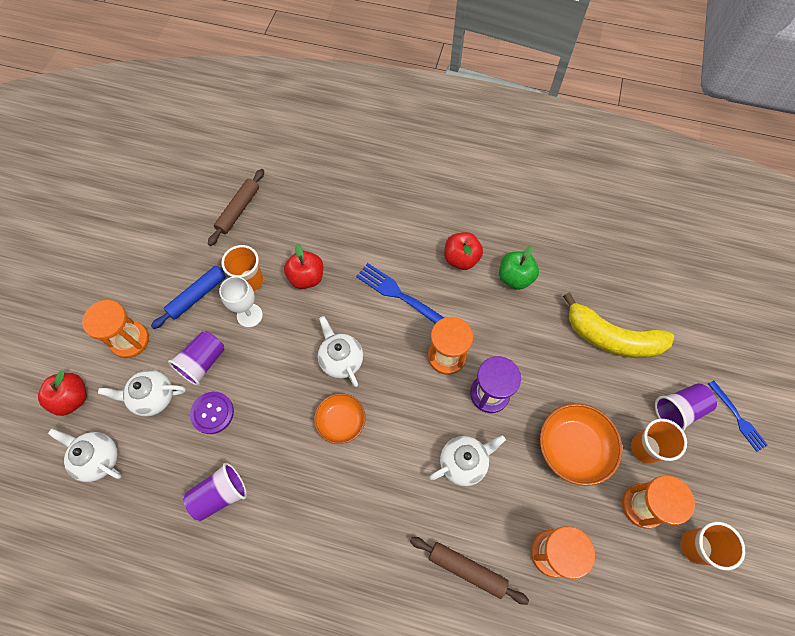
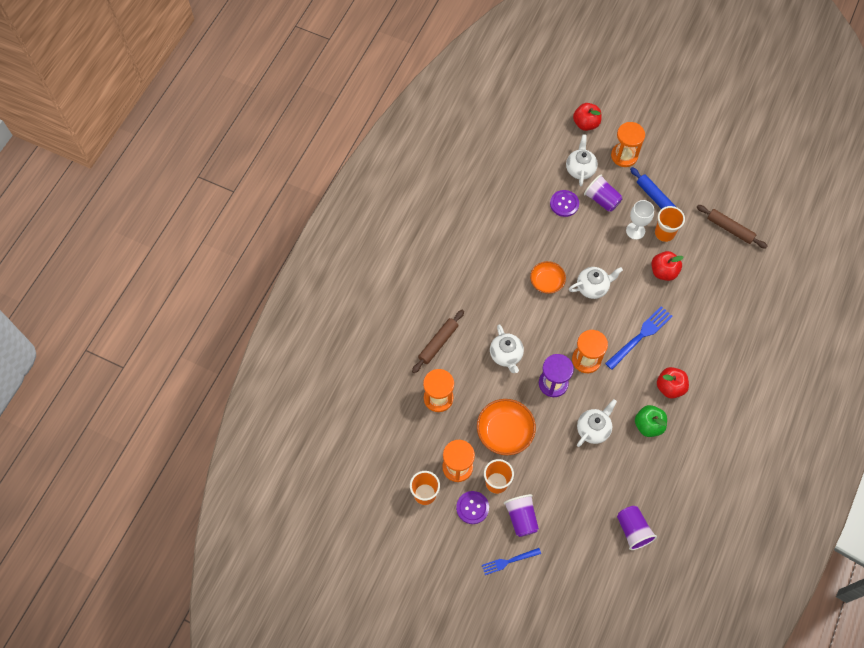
camera: 100 degrees right, 0 degrees up
white teapot [48,429,122,482] -> white teapot moved to [577,399,617,447]
purple cup [183,463,247,521] -> purple cup moved to [617,506,657,550]
yellow banana [563,292,674,358] -> none
none -> purple button [456,491,489,524]

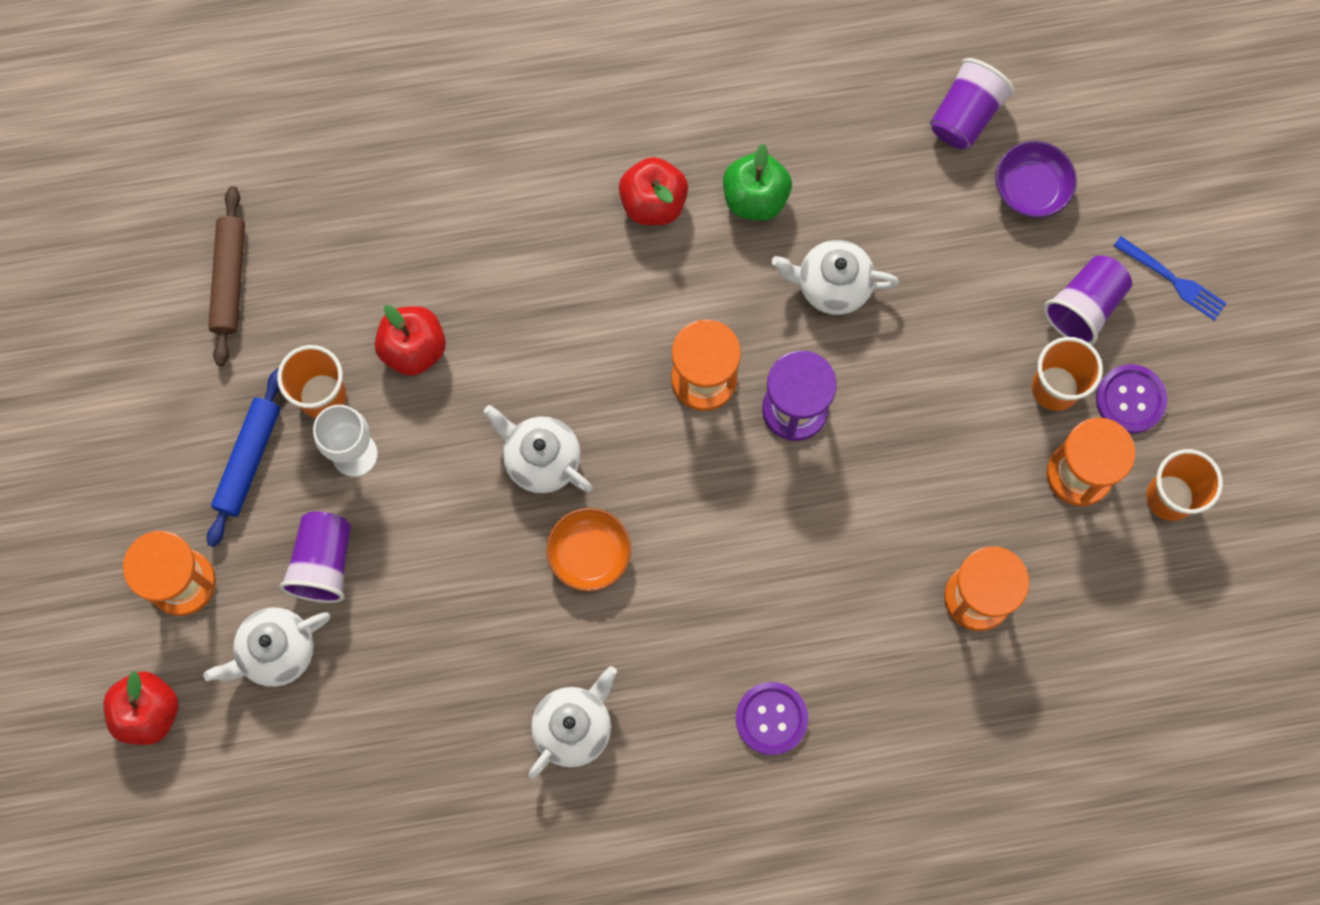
camera: 125 degrees left, 10 degrees up
brown rolling pin [412,310,464,373] -> none
orange bowl [477,399,536,455] -> none
white teapot [490,324,524,373] -> white teapot moved to [528,666,617,779]
purple button [550,190,579,217] -> purple button moved to [736,682,808,755]
blue fork [605,306,673,370] -> none
none -> purple bowl [995,141,1077,218]

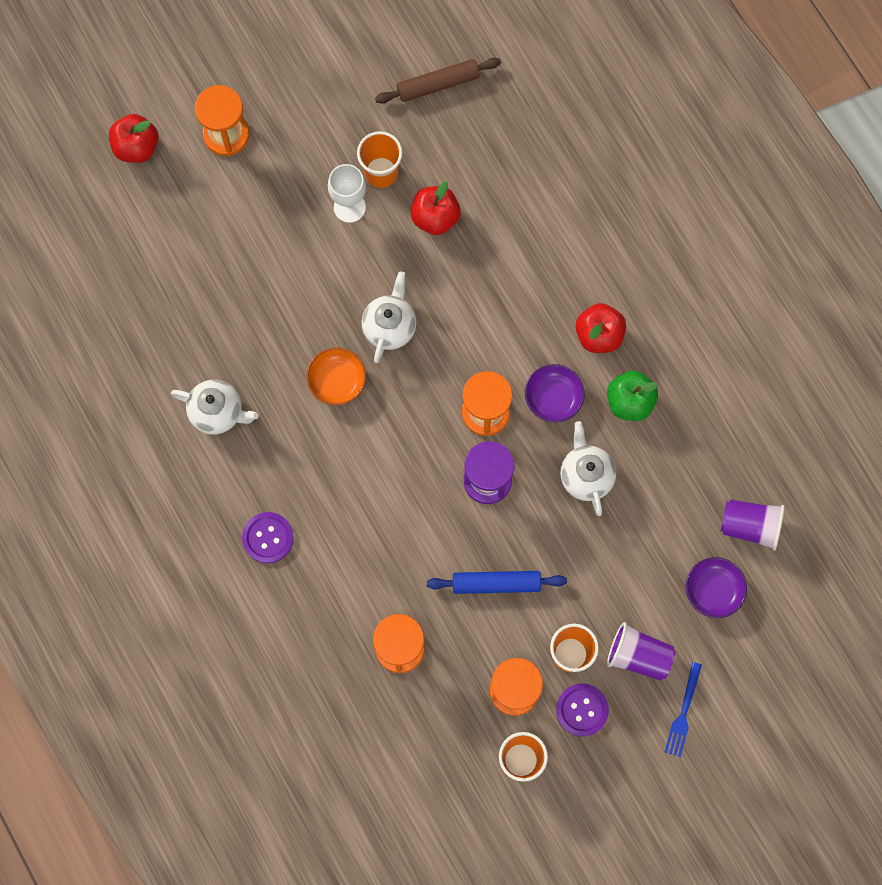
camera: 70 degrees right, 0 degrees up
white teapot [203,607,330,687] -> none
blue rolling pin [207,368,280,547] -> blue rolling pin moved to [427,571,567,594]
purple cup [279,512,351,603] -> none
none -> purple bowl [525,364,585,422]

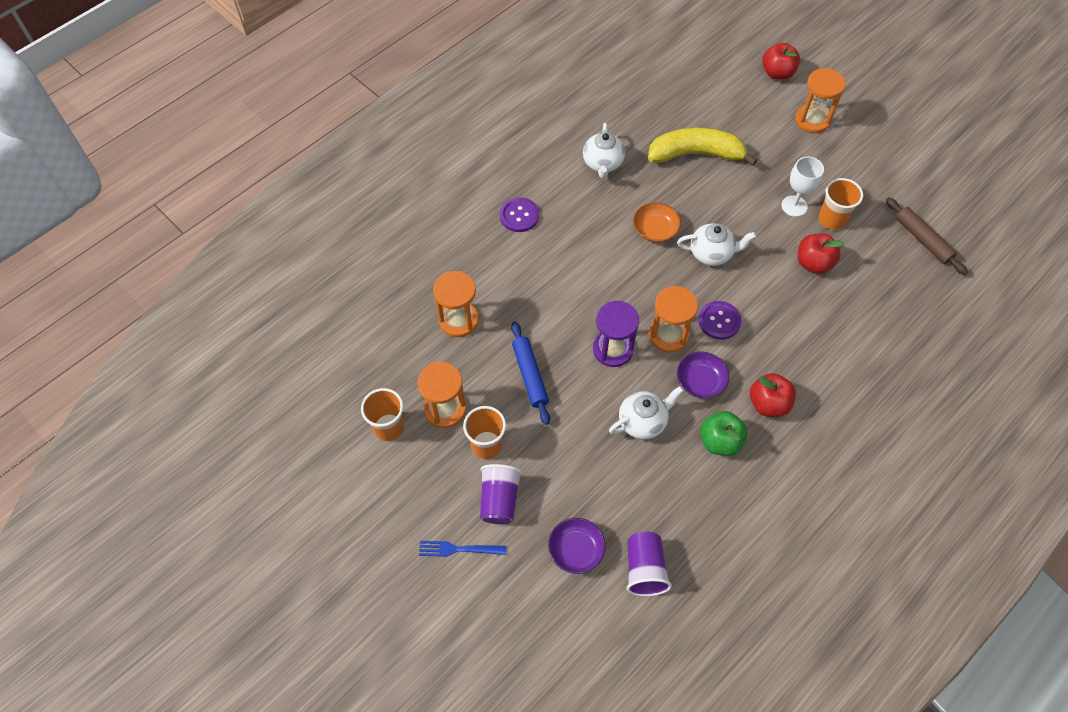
camera: 75 degrees right, 15 degrees down
purple button [556,684,609,737] -> purple button moved to [698,301,741,340]
none -> yellow banana [648,127,757,166]

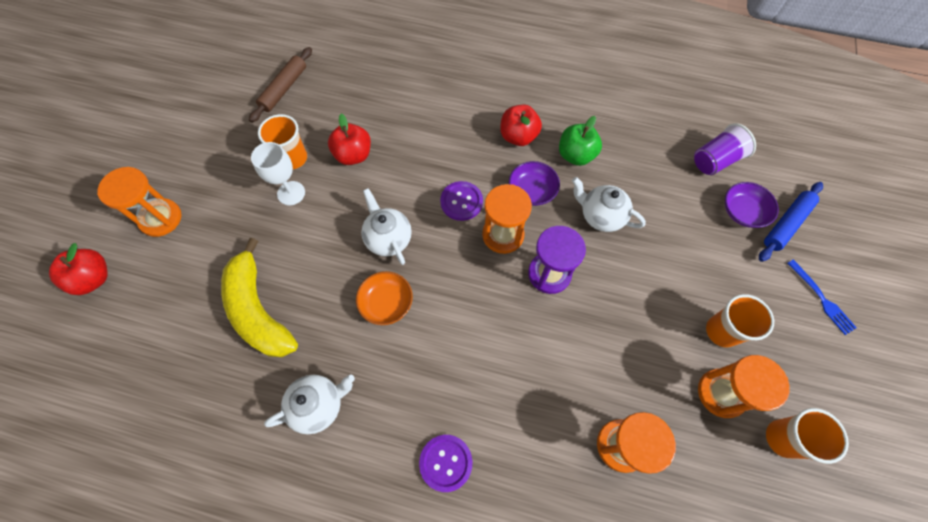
camera: 120 degrees left, 5 degrees up
purple cup [480,464,523,524] -> none
blue rolling pin [511,321,550,425] -> blue rolling pin moved to [759,182,823,262]

